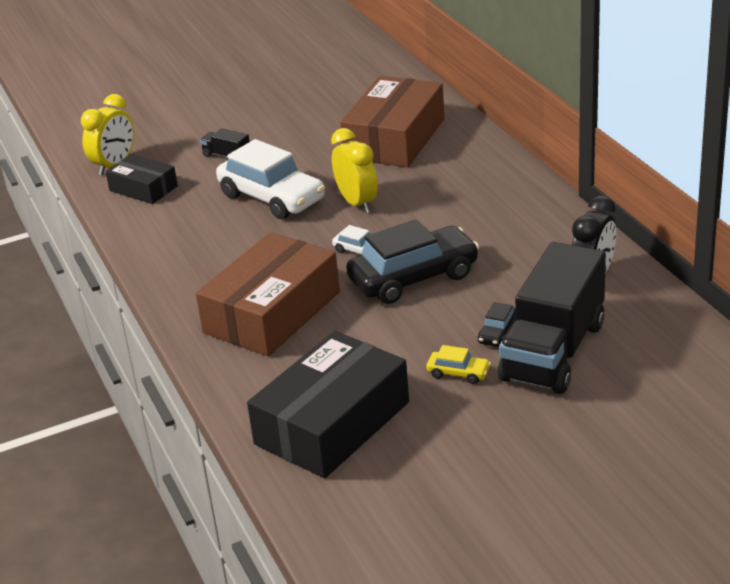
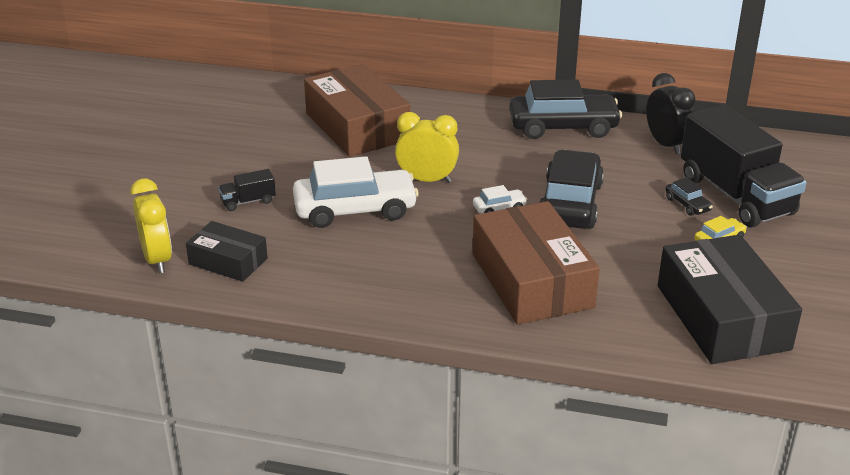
camera: 55 degrees left, 0 degrees up
black box [105,154,178,204] -> black box turned 45 degrees clockwise [186,221,268,282]
none -> black car [509,80,622,139]

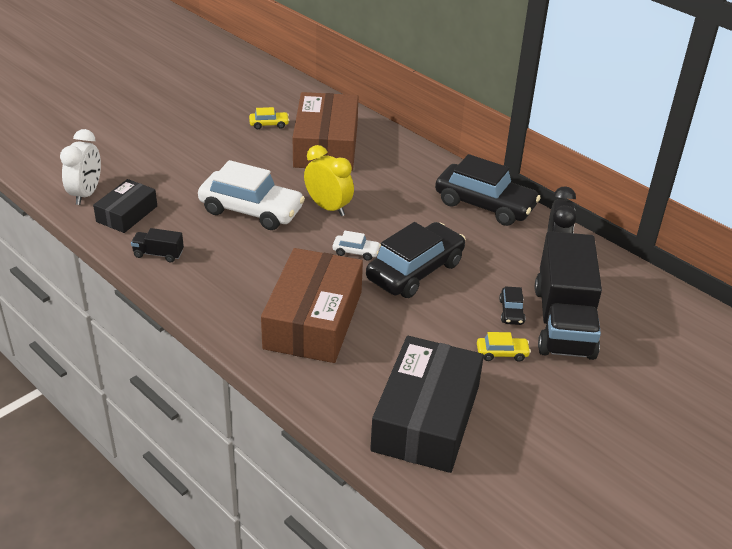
camera: 30 degrees right, 5 degrees up
yellow clock [130,179,172,273] -> white clock [60,129,101,205]
black box [186,221,268,282] -> black box turned 60 degrees clockwise [93,179,157,233]
black truck [219,169,276,211] -> black truck moved to [131,228,184,262]
none -> yellow car [249,107,289,129]

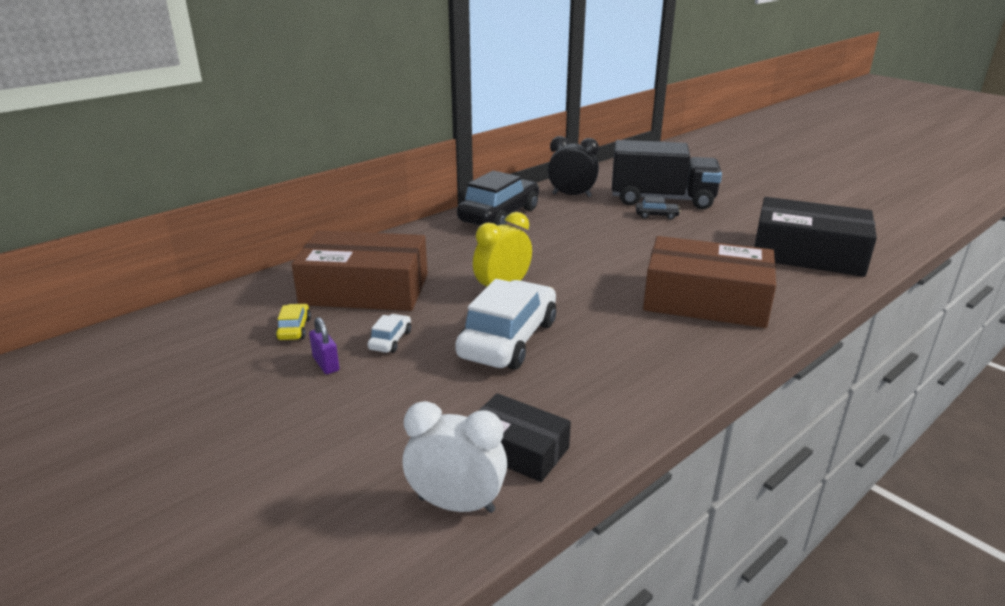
camera: 85 degrees left, 10 degrees down
black truck [131,228,184,262] -> none
white car [332,231,381,261] -> white car moved to [367,314,411,353]
black car [366,222,466,298] -> none
yellow car [477,332,531,361] -> none
none -> purple padlock [309,317,339,374]

